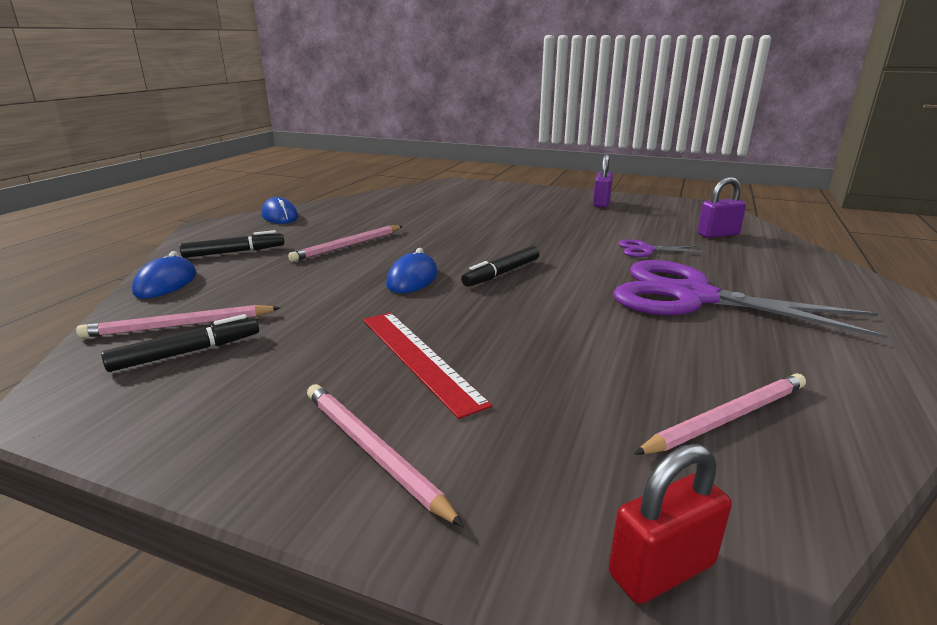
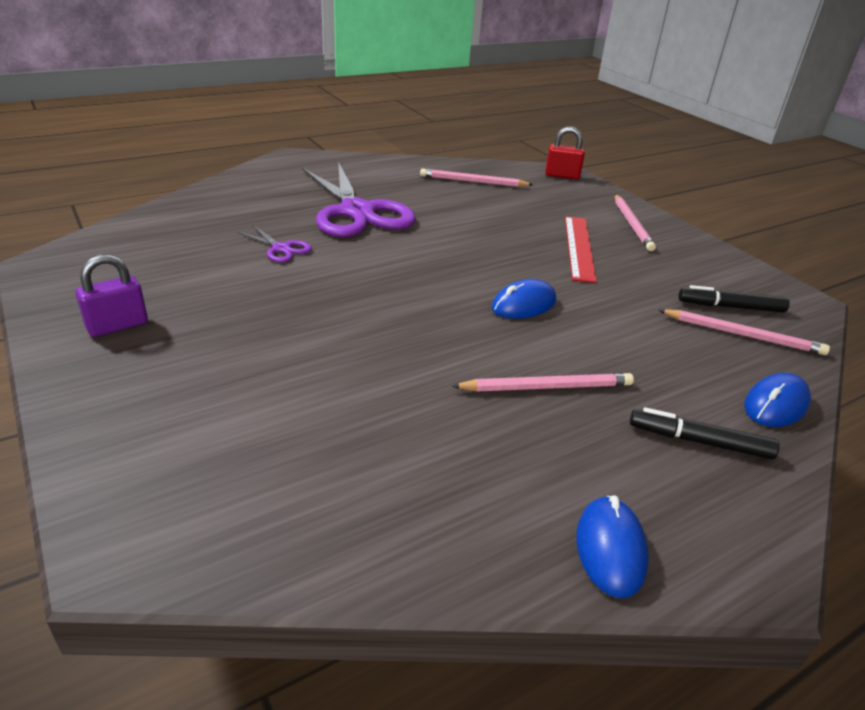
camera: 145 degrees left, 10 degrees up
black marker [461,246,539,287] -> none
purple padlock [697,177,746,238] -> none

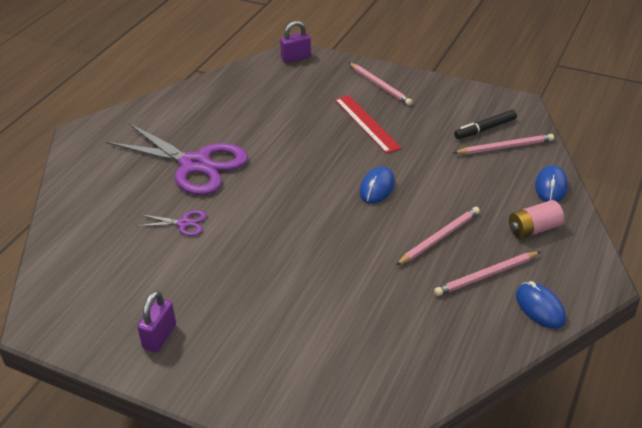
camera: 30 degrees left, 5 degrees up
pink pencil [420,169,533,187] -> pink pencil moved to [434,252,540,296]
red padlock [545,126,585,179] -> purple padlock [280,21,311,63]
black marker [630,407,780,459] -> pink battery [509,200,564,239]

